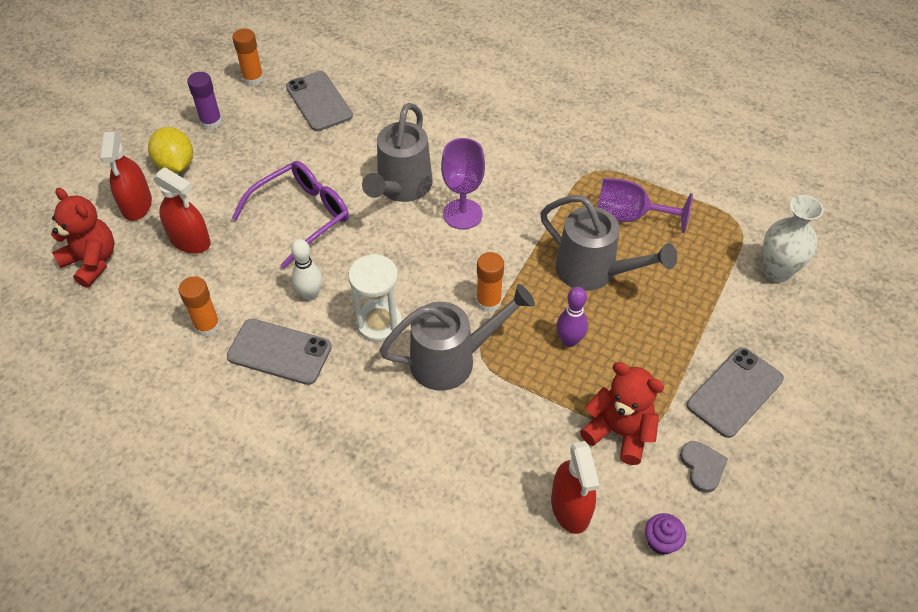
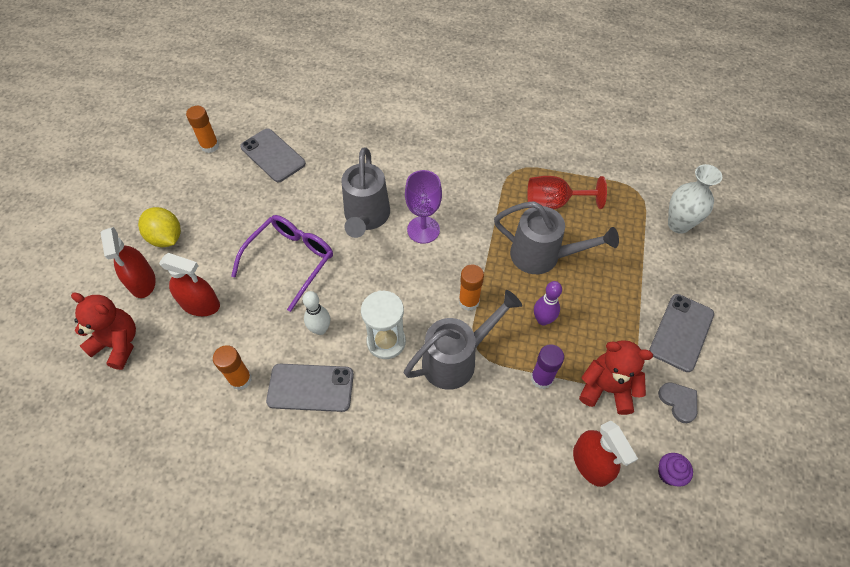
camera: 15 degrees left, 5 degrees up
purple glue stick [187,72,222,130] -> purple glue stick moved to [531,344,564,389]
purple goblet [598,178,693,233] -> red goblet [527,176,607,209]

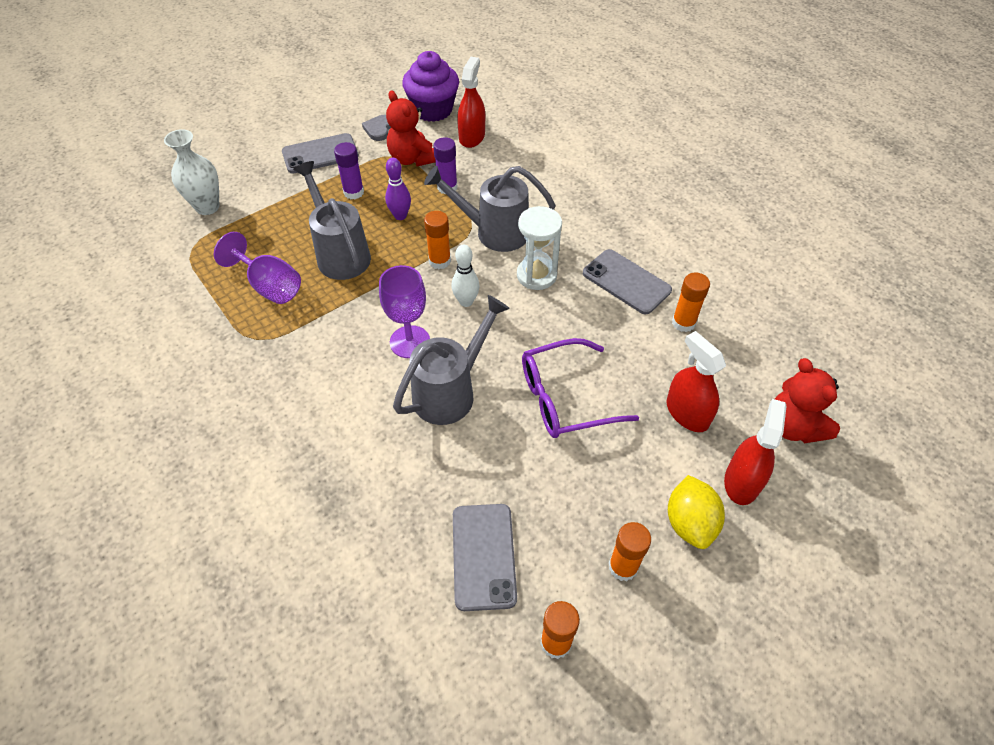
camera: 140 degrees left, 5 degrees down
white bowling pin [303,291,330,335] -> white bowling pin moved to [451,245,480,307]
red goblet [527,176,607,209] -> purple goblet [214,232,301,304]
purple cupcake [658,453,693,487] -> purple cupcake [402,51,459,122], size x2.22
none -> purple glue stick [334,142,364,199]
none -> orange glue stick [609,522,651,581]

